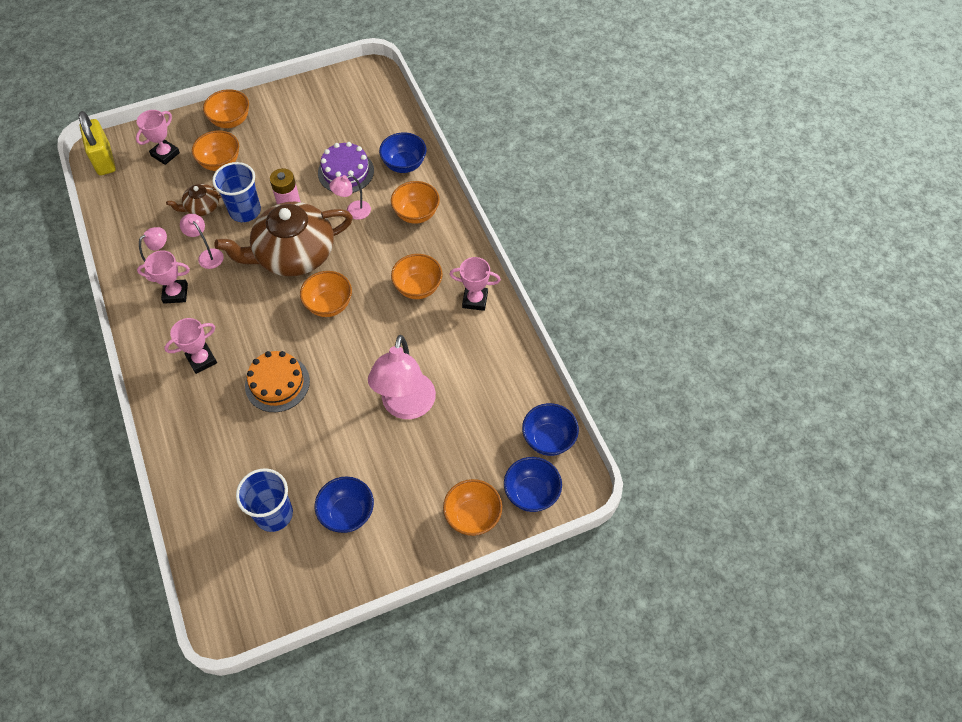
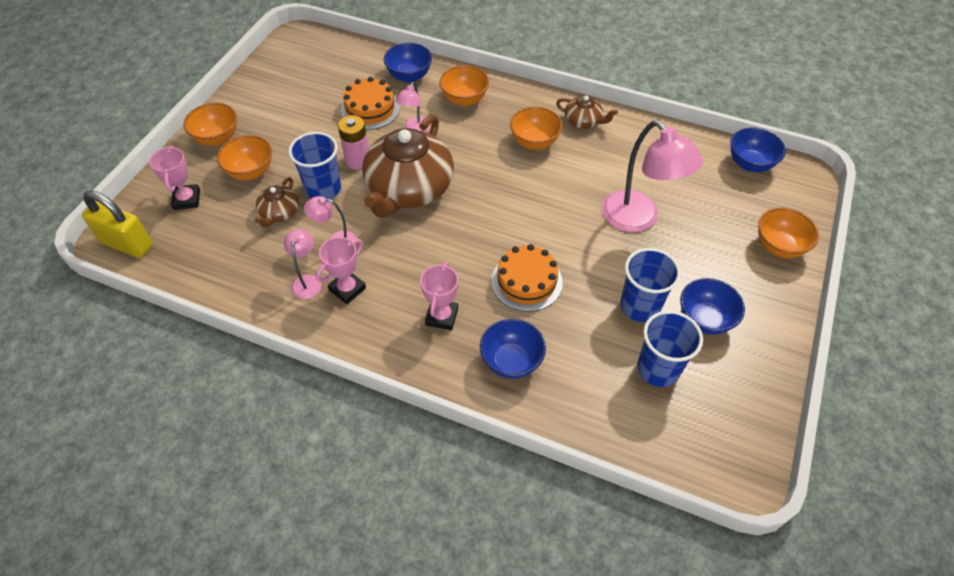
camera: 45 degrees left, 5 degrees down
orange bowl [300,271,352,317] -> none
purple cake [318,142,374,193] -> orange cake [341,77,400,130]
pink trophy [449,257,501,311] -> brown teapot [556,95,618,129]
blue bowl [504,457,562,512] -> blue bowl moved to [480,319,546,379]
none -> blue cup [620,248,681,322]

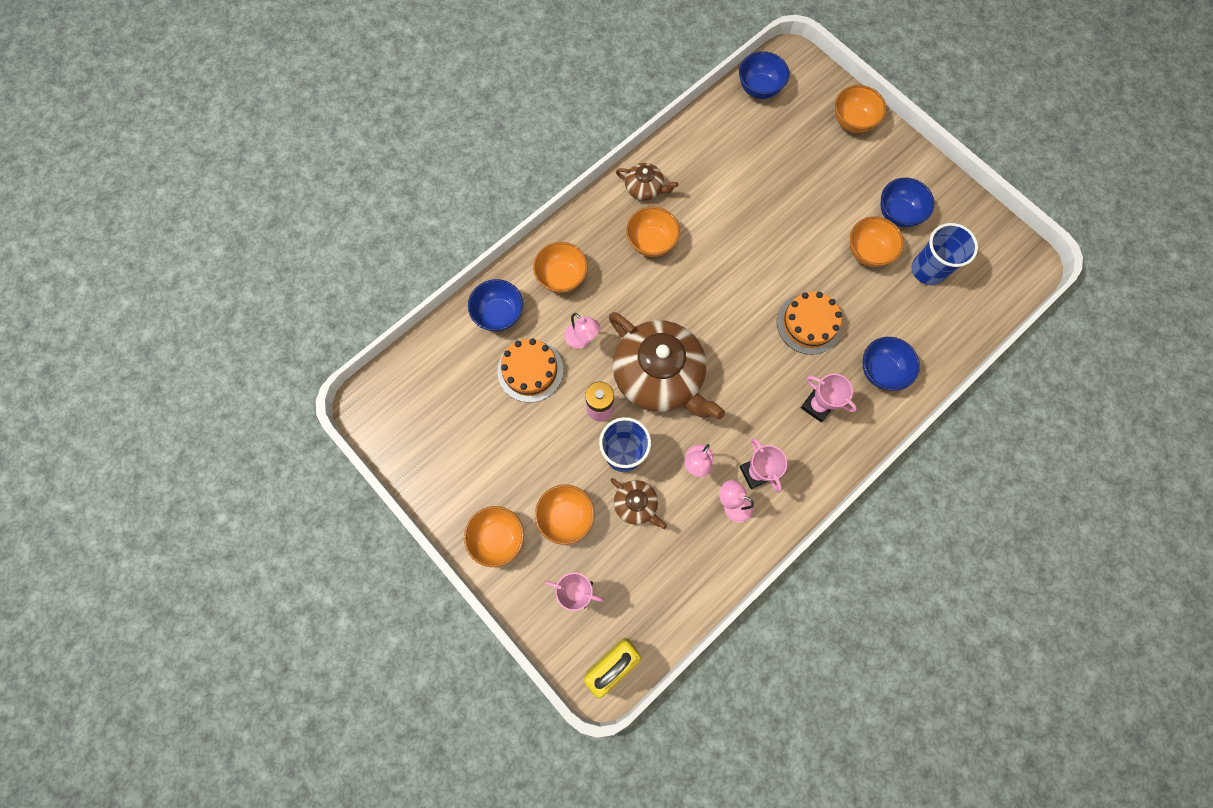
camera: 65 degrees left, 20 degrees up
brown teapot [556,95,618,129] -> brown teapot turned 60 degrees clockwise [616,163,678,200]
pink lamp [602,120,703,232] -> none
blue cup [620,248,681,322] -> orange bowl [850,216,904,267]

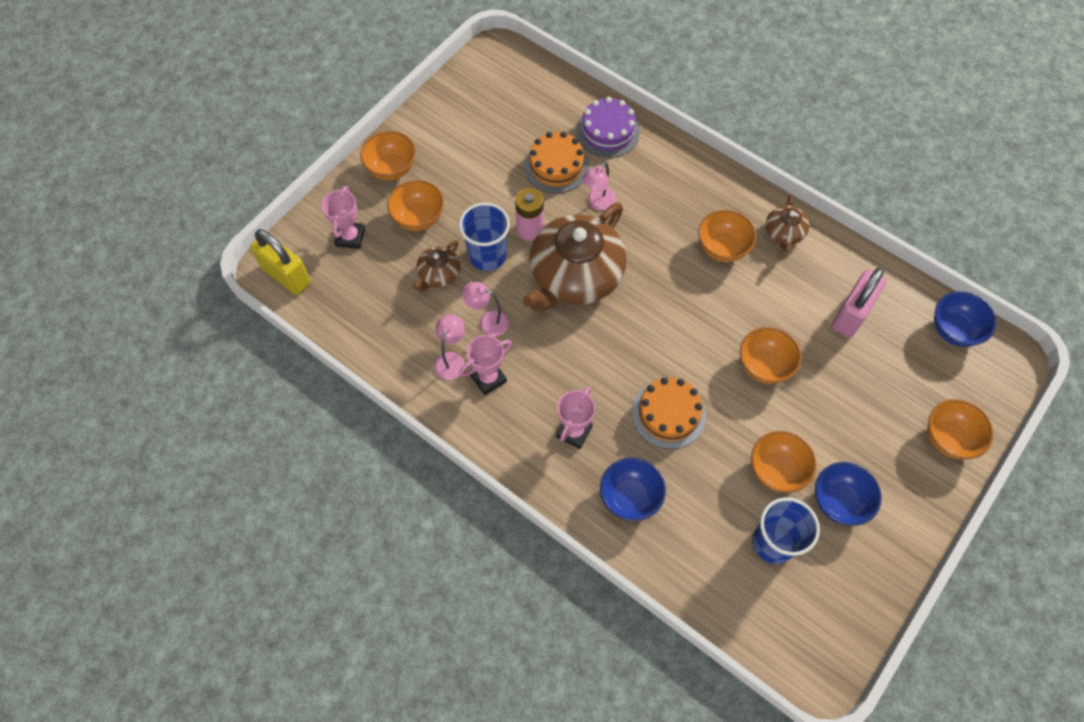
camera: 80 degrees right, 10 degrees down
blue bowl [468,279,523,331] -> purple cake [576,97,640,158]
orange bowl [533,242,588,293] -> orange bowl moved to [740,327,802,384]
none -> pink padlock [832,268,886,338]

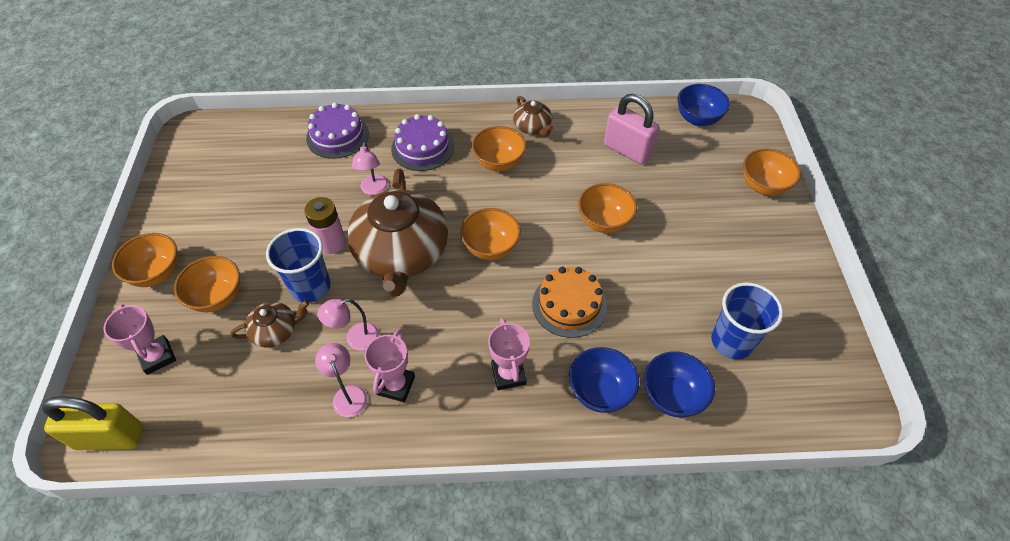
camera: 40 degrees left, 10 degrees down
brown teapot [412,240,460,291] -> brown teapot turned 105 degrees counterclockwise [231,300,309,348]
orange cake [524,132,589,193] -> none
orange bowl [751,431,816,493] -> orange bowl moved to [460,208,521,260]
blue bowl [815,462,882,526] -> blue bowl moved to [644,351,715,418]
pink padlock [832,268,886,338] -> pink padlock turned 45 degrees counterclockwise [604,94,659,164]
none -> purple cake [391,114,454,171]

